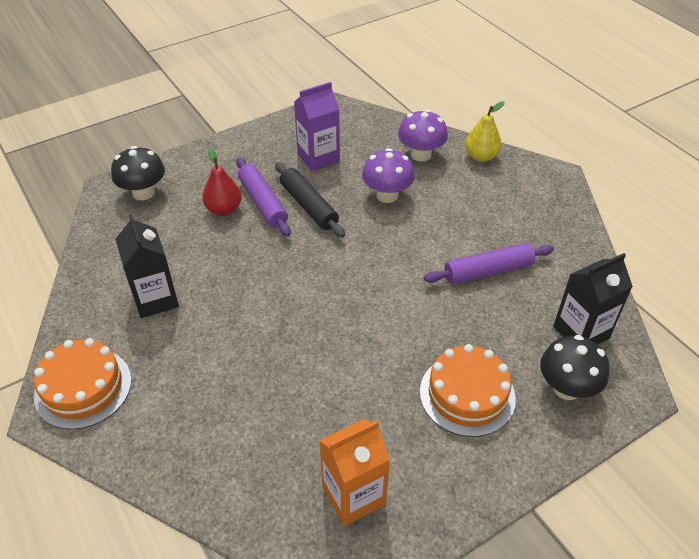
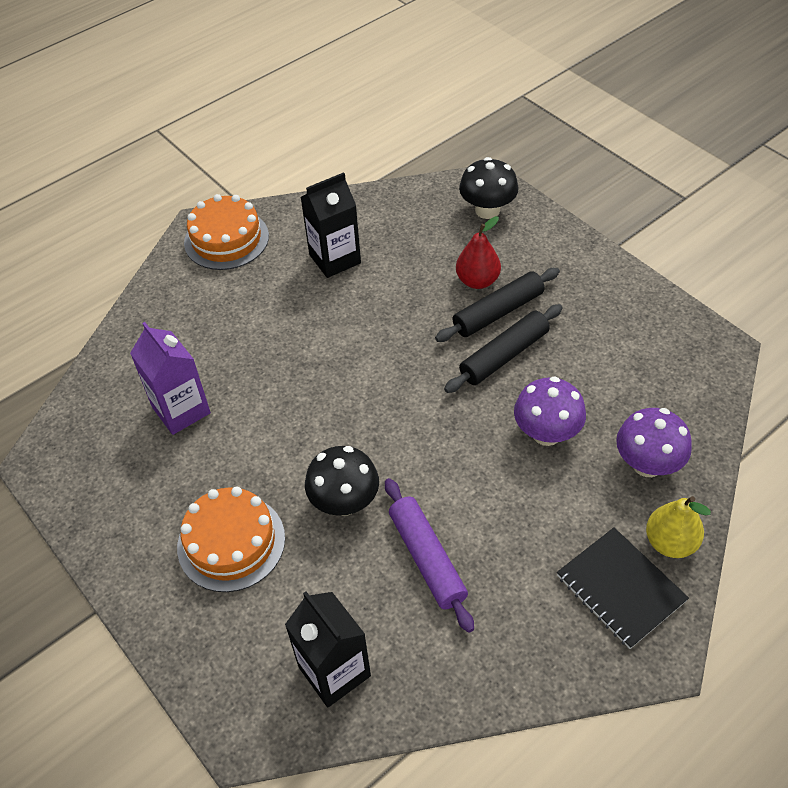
camera: 85 degrees right, 5 degrees up
purple rolling pin [236,158,291,237] -> black rolling pin [435,268,560,342]
purple carton [294,82,340,171] -> purple carton moved to [130,322,211,435]
orange carton [319,419,390,526] -> none
black mushroom [540,335,610,400] -> black mushroom moved to [305,446,379,516]
none -> black notebook [557,527,689,649]

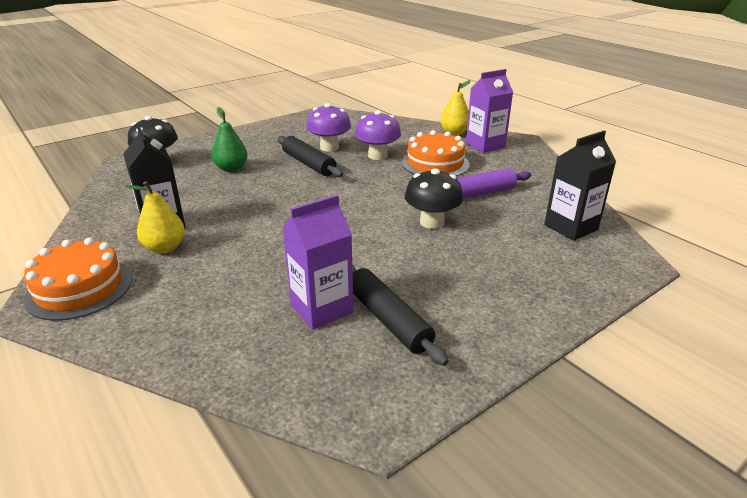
camera: 90 degrees left, 20 degrees down
orange cake [177,487,285,592] -> orange cake moved to [402,130,470,176]
black rolling pin [435,268,560,342] -> black rolling pin moved to [352,264,449,366]
red pear [456,216,501,289] -> green pear [212,107,248,172]
black notebook [557,527,689,649] -> purple carton [466,69,513,153]
purple mushroom [616,408,692,477] -> purple mushroom moved to [306,103,351,152]
none -> yellow pear [125,181,185,254]

